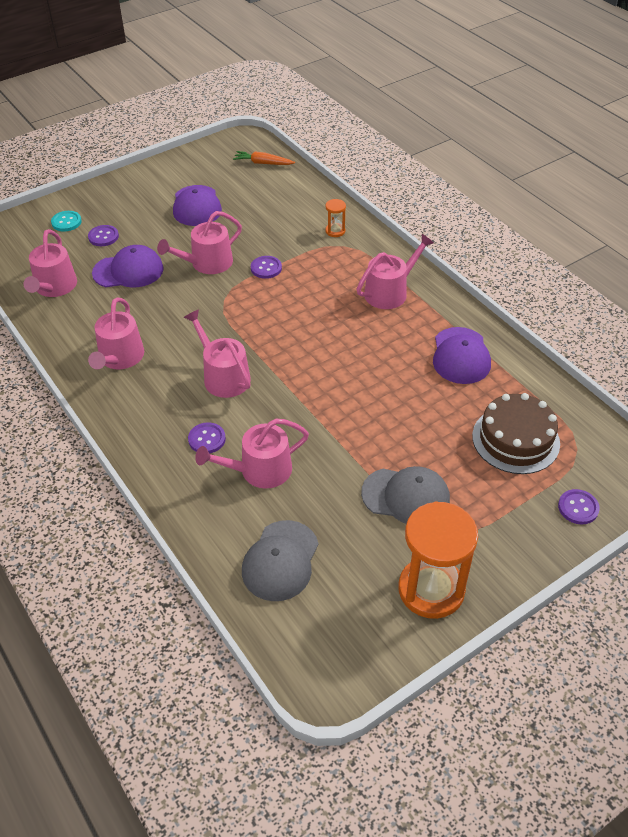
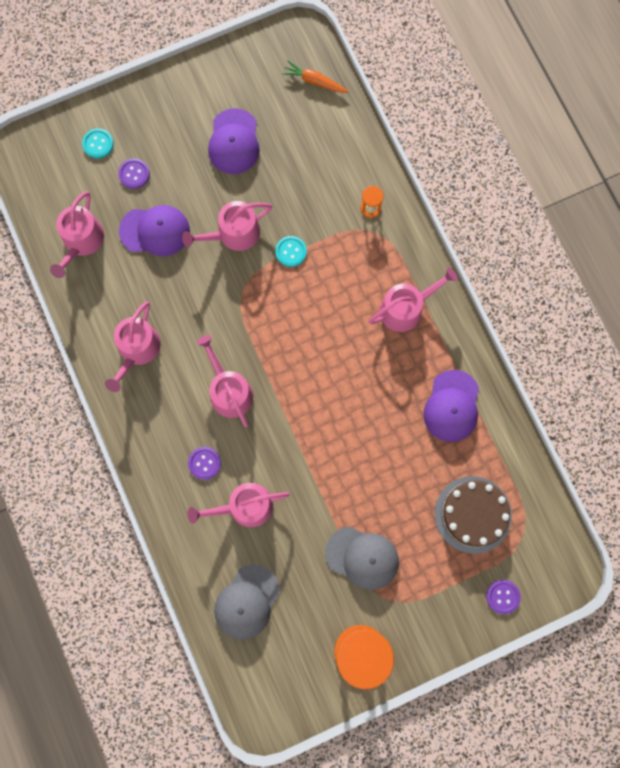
camera: 10 degrees right, 30 degrees up
purple button [251,256,282,279] -> turquoise button [275,236,307,267]

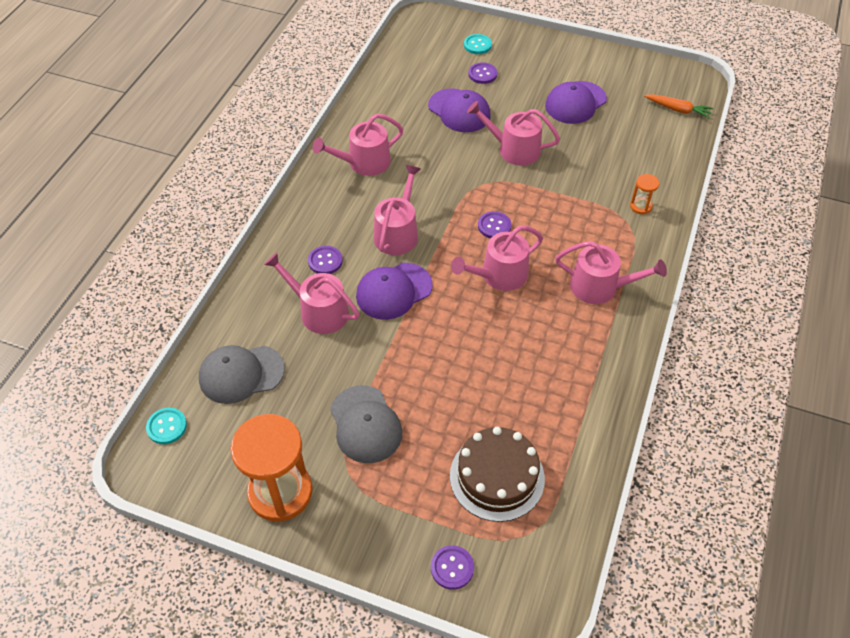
camera: 45 degrees right, 25 degrees down
pink watering can [50,191,104,278] -> pink watering can moved to [451,226,543,291]
turquoise button [275,236,307,267] -> turquoise button moved to [146,408,187,444]
orange carrot [282,60,349,93] -> orange carrot turned 135 degrees clockwise [644,94,713,119]
purple cap [423,370,479,442] -> purple cap moved to [356,263,433,320]
none -> purple button [478,211,511,238]

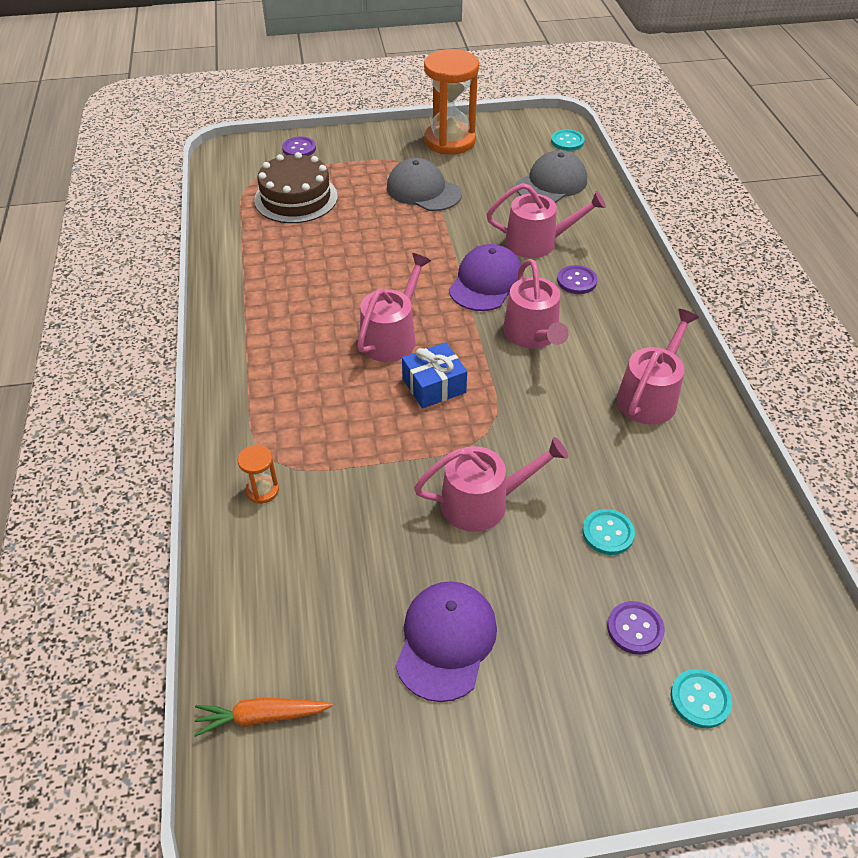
camera: 150 degrees right, 5 degrees down
purple cap [428,88,491,132] -> turquoise button [582,509,635,555]
purple button [478,211,511,238] -> blue gift [402,342,467,409]
pink watering can [555,241,667,304] -> none

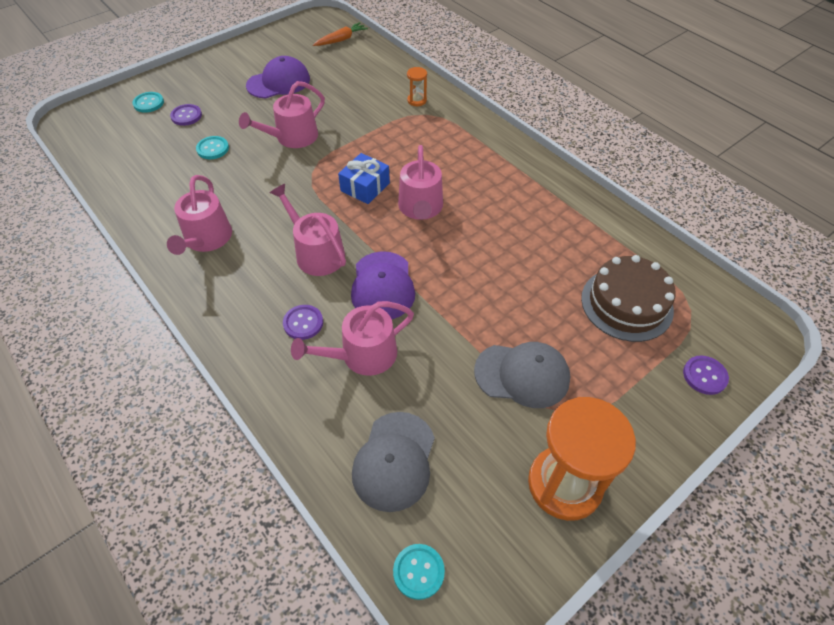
camera: 150 degrees right, 5 degrees up
purple cap [396,581,497,702] -> purple cap turned 105 degrees counterclockwise [246,56,310,98]

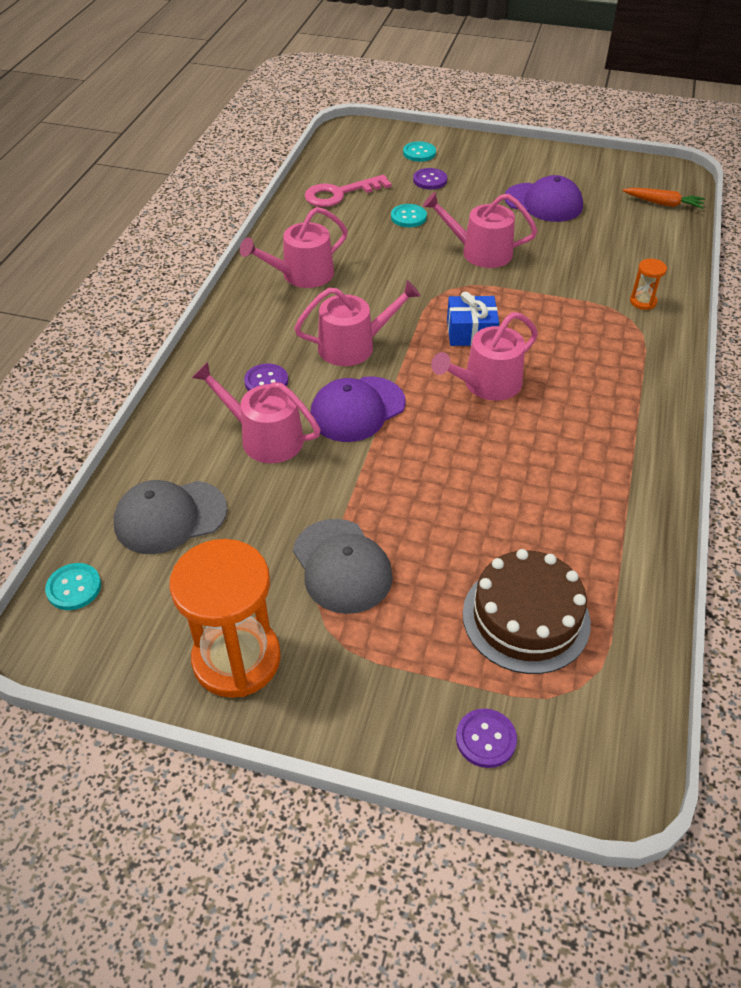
camera: 55 degrees right, 5 degrees down
pink watering can [270,184,346,276] -> pink watering can turned 60 degrees clockwise [294,280,421,366]
none -> pink key [305,175,391,207]

